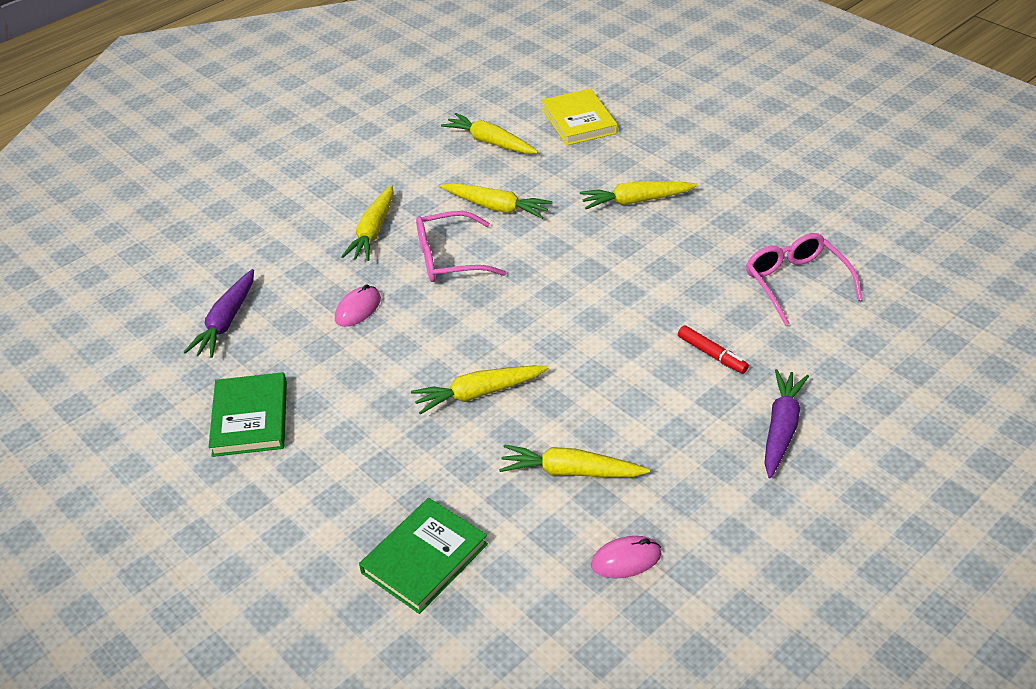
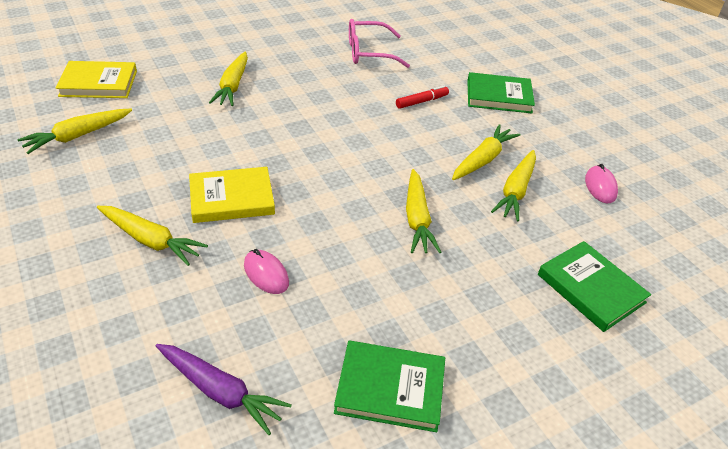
camera: 80 degrees left, 0 degrees up
pink glasses [416,211,506,282] -> yellow book [189,167,275,223]
yellow carrot [440,183,552,219] -> yellow carrot moved to [452,124,521,180]
purple carrot [764,369,809,478] -> green book [467,72,535,113]

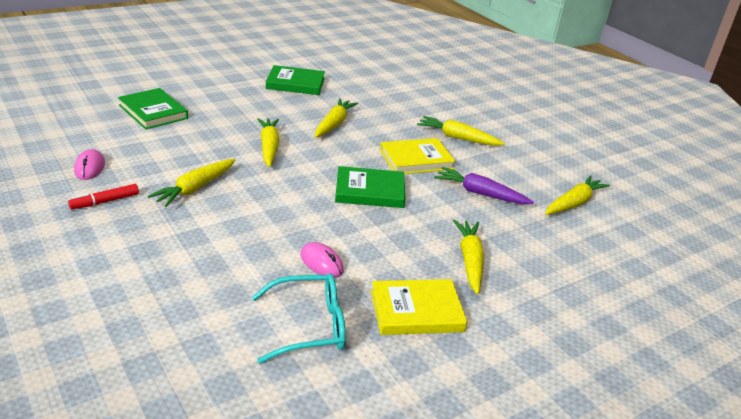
camera: 175 degrees right, 10 degrees down
yellow book [56,61,137,98] -> yellow book moved to [371,279,467,335]
purple carrot [156,344,291,435] -> purple carrot moved to [434,167,534,204]
pink mouse [244,249,289,294] -> pink mouse moved to [300,242,344,278]
pink glasses [349,19,410,68] -> turquoise glasses [252,273,346,364]
red marker [396,86,449,109] -> red marker moved to [68,184,139,209]
green book [467,72,535,113] -> green book moved to [335,166,405,208]
yellow carrot [491,150,536,221] -> yellow carrot moved to [315,98,358,138]

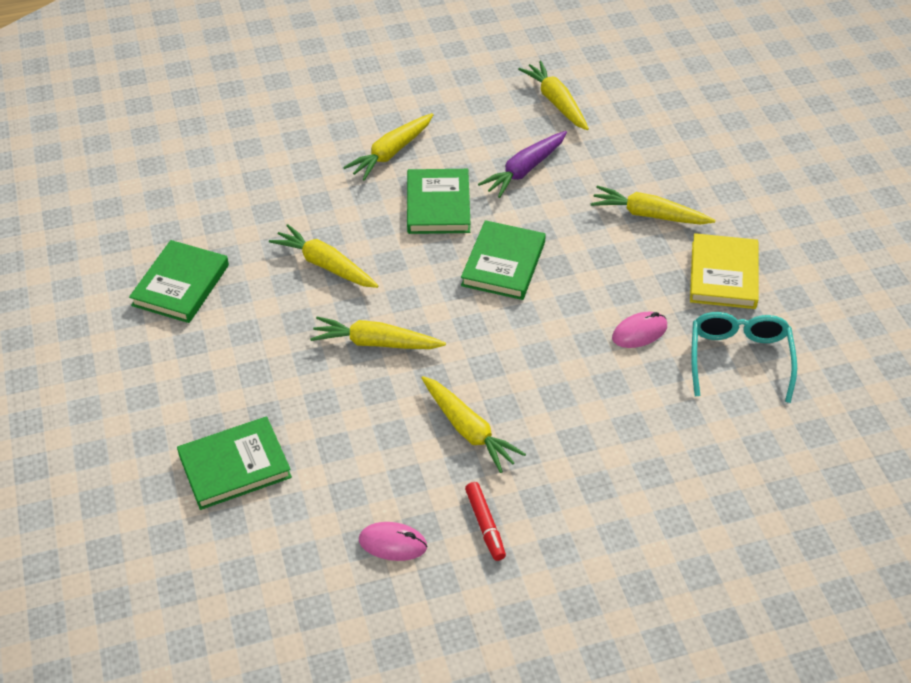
camera: 70 degrees left, 15 degrees up
yellow book [380,138,456,174] -> green book [407,169,470,234]

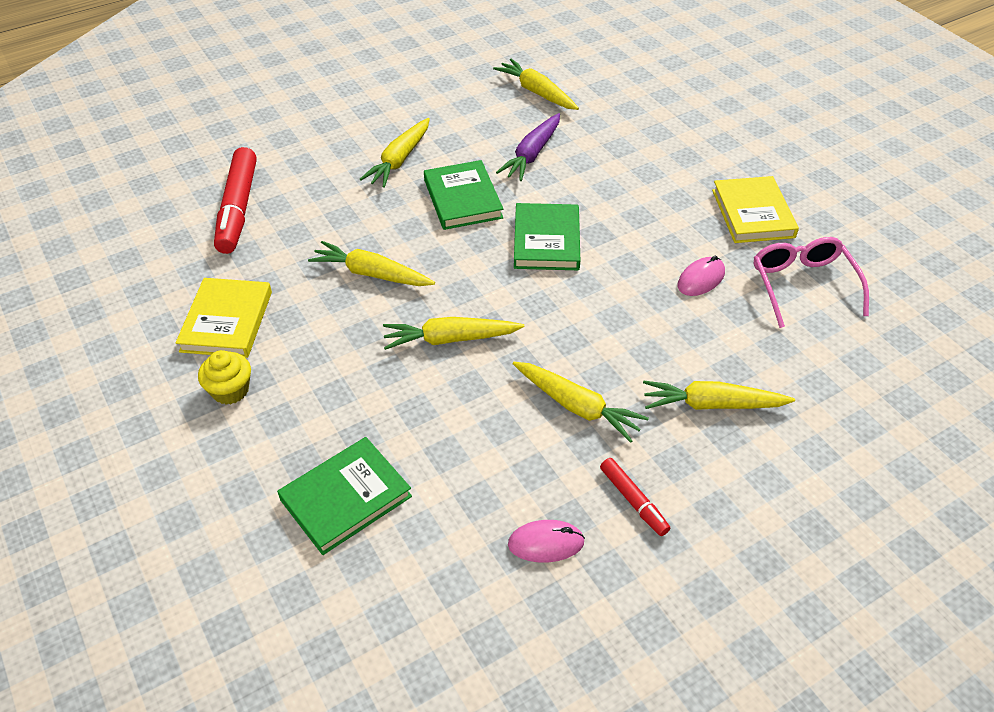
camera: 15 degrees left, 0 degrees up
green book [129,240,229,323] -> yellow book [176,278,272,358]
yellow carrot [591,185,715,225] -> yellow carrot moved to [643,381,795,410]
turquoise glasses [691,312,797,403] -> pink glasses [754,237,869,328]
none -> yellow cupcake [198,350,251,405]
none -> red marker [214,147,257,254]

